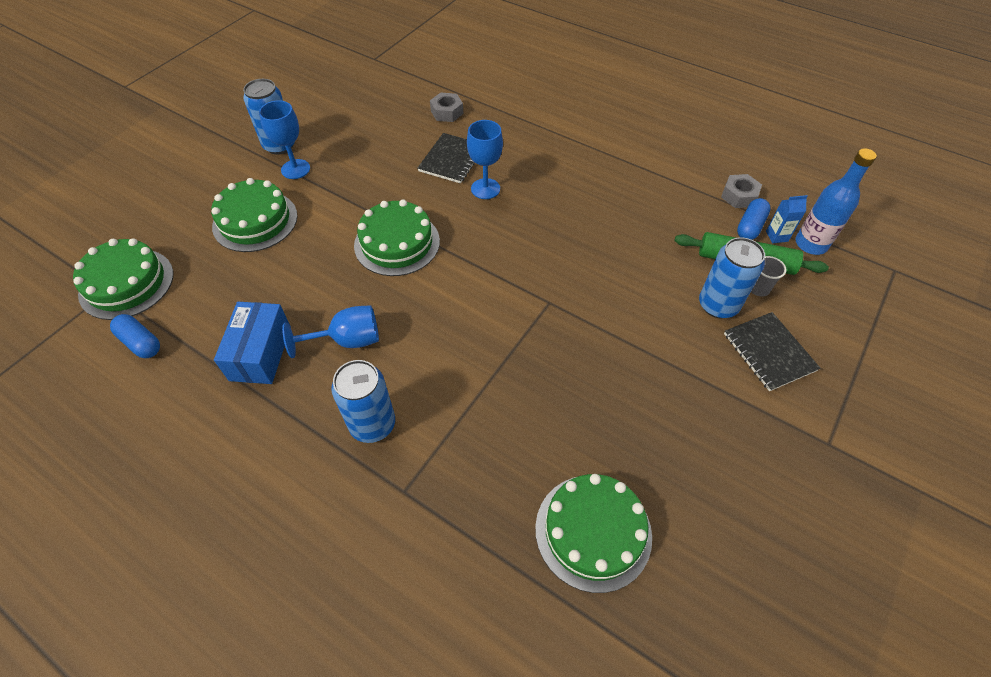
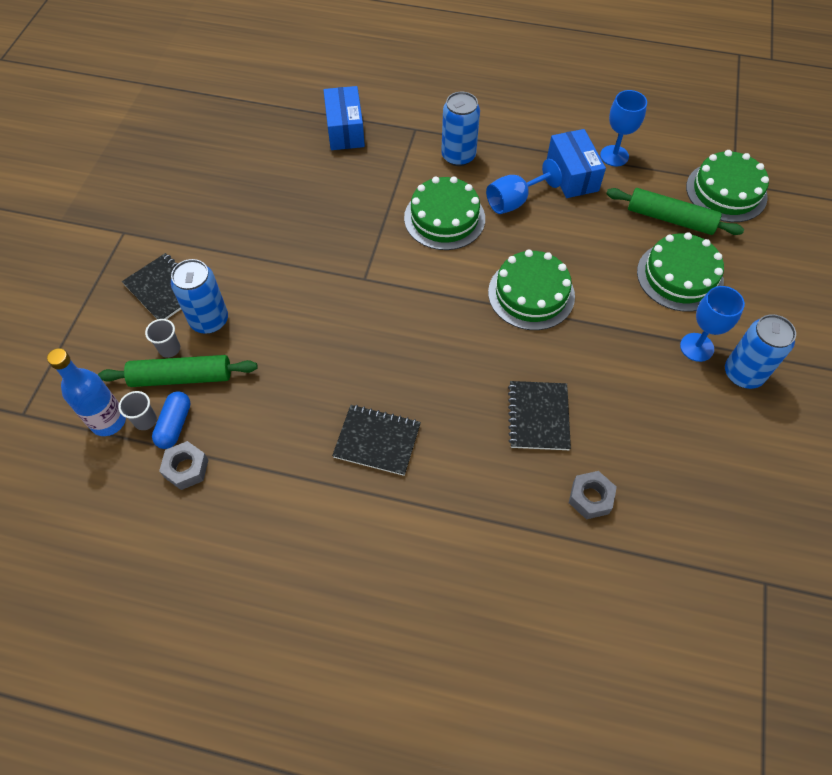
camera: 160 degrees right, 5 degrees up
blue capsule [110,314,160,358] -> none
blue goblet [467,120,503,199] -> blue goblet moved to [600,90,647,166]
green cake [535,474,652,593] -> green cake moved to [404,176,485,250]
blue carton [766,195,808,243] -> grey cup [119,391,157,430]
none -> blue box [323,86,365,150]
none -> black notebook [332,405,421,476]
none -> green rolling pin [606,188,744,235]

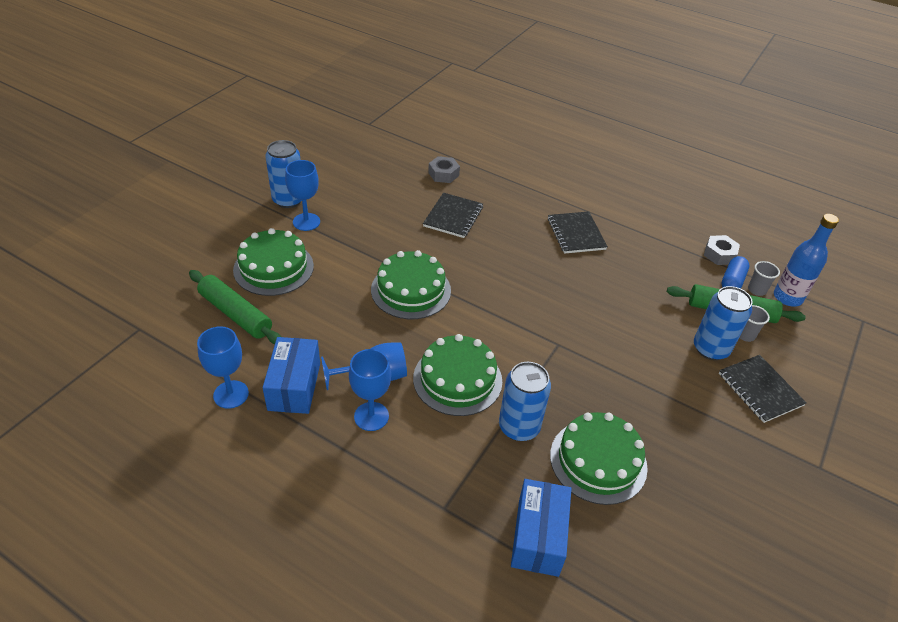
camera: 165 degrees left, 15 degrees down
black notebook [332,405,421,476] -> black notebook turned 45 degrees clockwise [548,211,608,254]
blue can [441,92,480,166] -> blue can moved to [499,362,551,441]
green cake [686,150,769,222] -> green cake moved to [550,412,648,505]
none -> blue goblet [349,349,391,431]

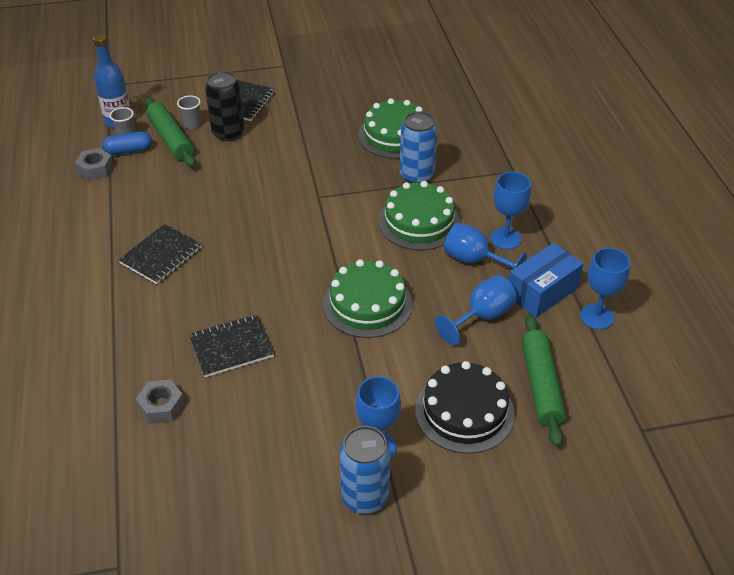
camera: 130 degrees left, 0 degrees up
green cake [233,228,314,296] -> black cake [415,361,515,454]
blue box [511,479,571,577] -> none
blue can [694,286,753,360] -> black can [205,71,245,141]
none -> blue goblet [435,275,517,345]

